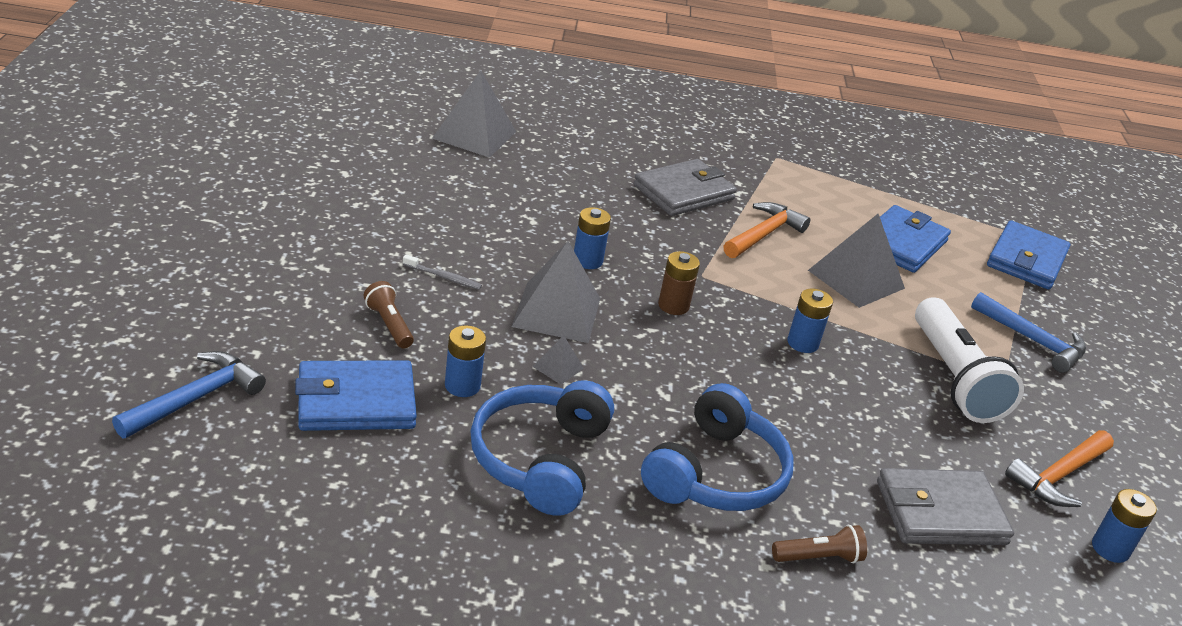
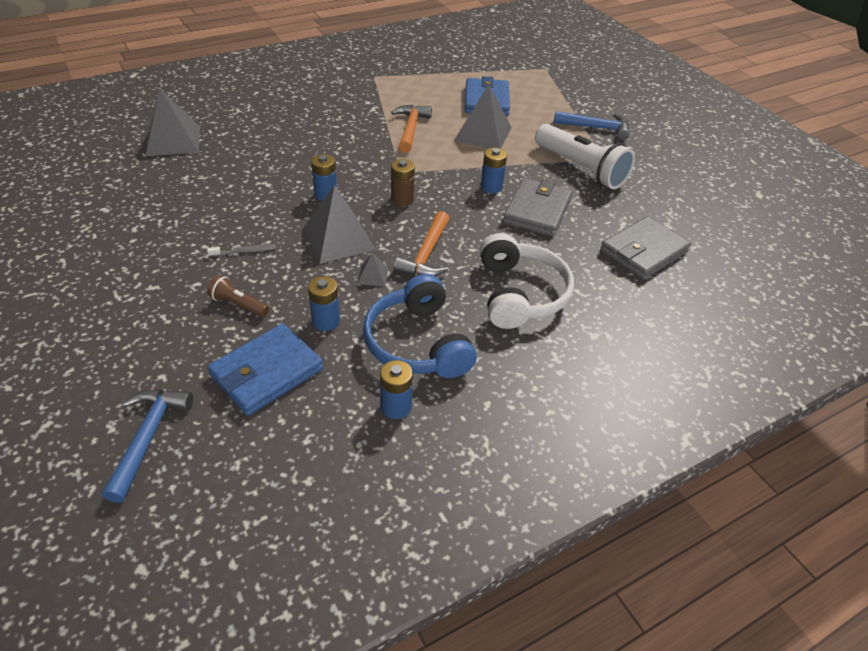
camera: 30 degrees left, 10 degrees up
grey wallet [634,159,737,216] -> grey wallet moved to [503,178,572,236]
blue headphones [641,383,794,511] -> white headphones [480,233,574,329]
brown flashlight [772,525,867,563] -> none
blue wallet [987,220,1071,290] -> none
orange hammer [1005,430,1114,507] -> orange hammer moved to [393,211,449,277]
blue battery [1092,489,1157,563] -> blue battery moved to [380,360,413,419]

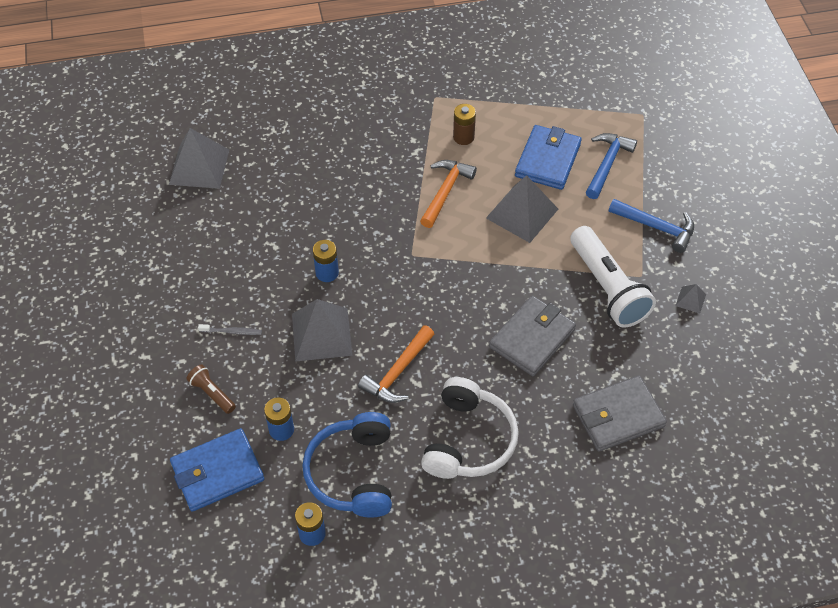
camera: 20 degrees right, 10 degrees up
blue hammer [102,389,193,503] -> blue hammer moved to [586,133,637,199]
grey pyramid [357,252,388,287] -> grey pyramid moved to [675,284,706,314]
brown battery [391,159,415,206] -> brown battery moved to [453,104,476,145]
blue battery [481,147,507,193] -> none

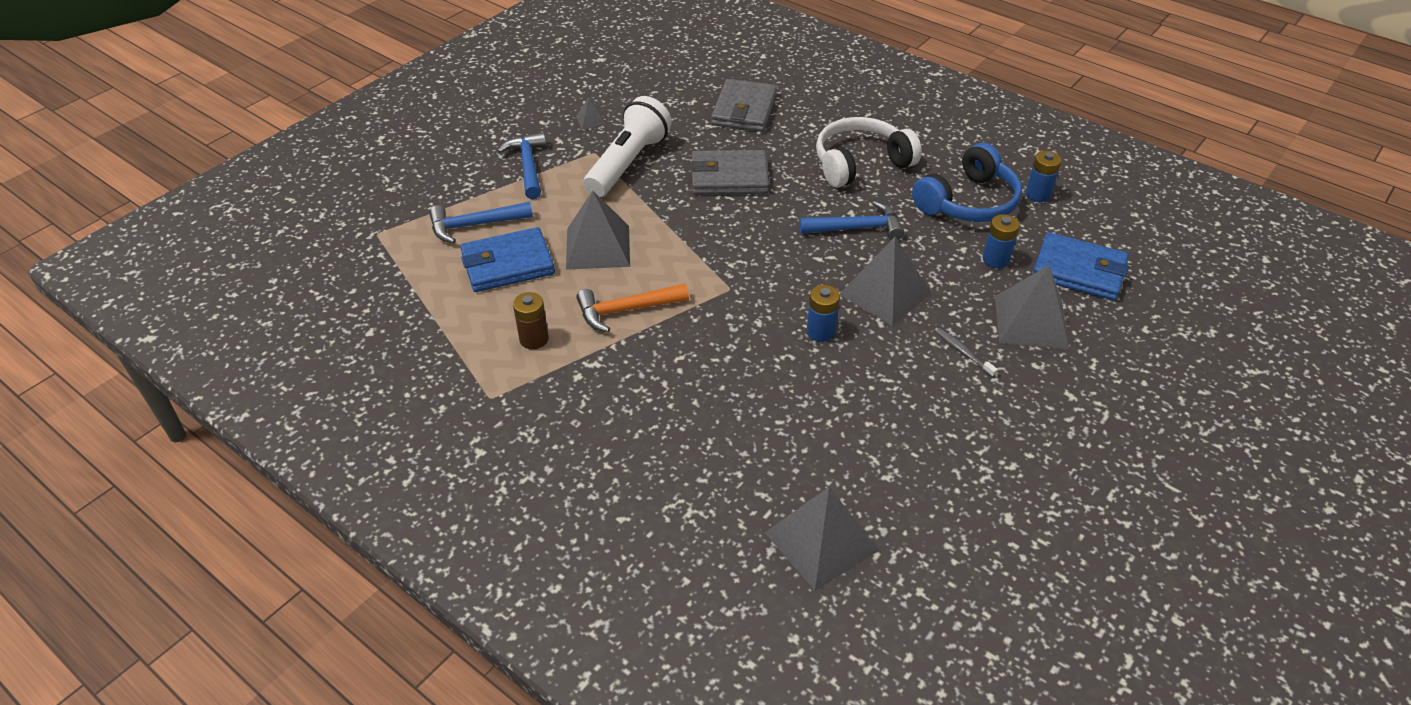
camera: 130 degrees left, 10 degrees down
brown flashlight [186,365,236,414] -> grey pyramid [995,265,1069,349]
orange hammer [358,325,434,403] -> blue hammer [799,201,904,240]
grey wallet [573,376,667,452] -> grey wallet turned 75 degrees clockwise [711,79,777,132]

